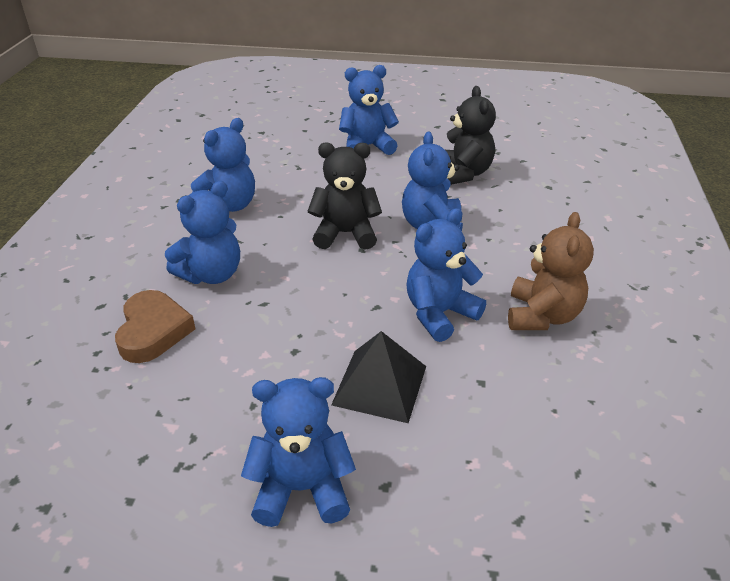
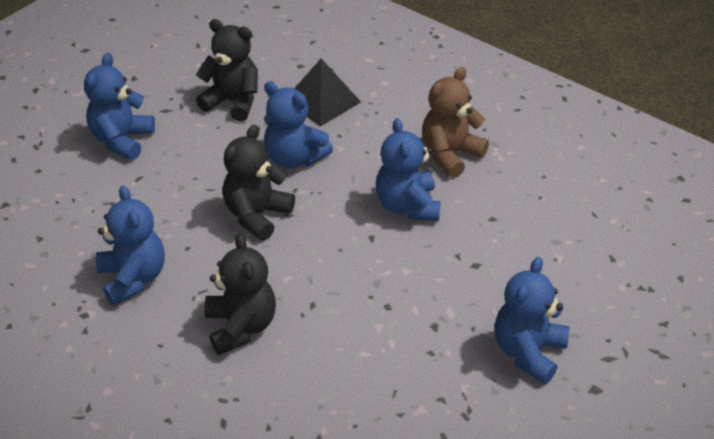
camera: 60 degrees left, 5 degrees up
brown heart [115,290,196,363] -> none
blue teddy bear [165,181,240,284] -> black teddy bear [204,233,276,355]
black pyramid [331,331,426,423] -> black pyramid moved to [294,59,361,127]
brown teddy bear [508,212,594,330] -> brown teddy bear turned 90 degrees counterclockwise [422,67,489,178]

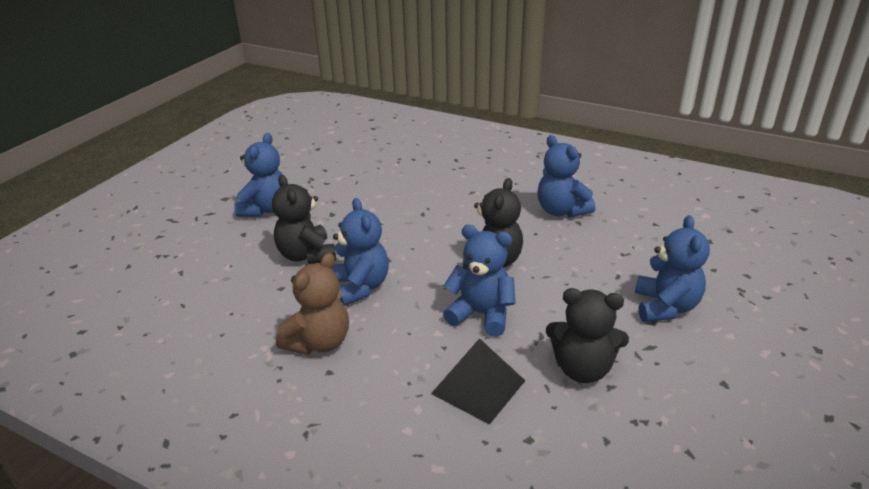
camera: 170 degrees right, 10 degrees down
black teddy bear [204,233,276,355] -> black teddy bear moved to [272,175,336,264]

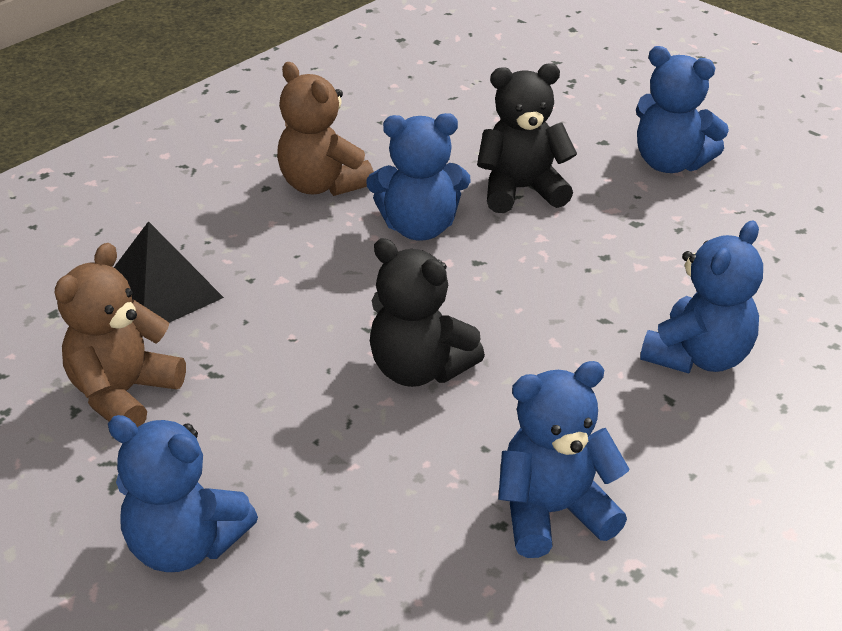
camera: 105 degrees right, 5 degrees up
blue teddy bear [443,225,515,337] -> blue teddy bear moved to [640,220,763,374]
black teddy bear [546,288,629,383] -> brown teddy bear [55,243,186,427]

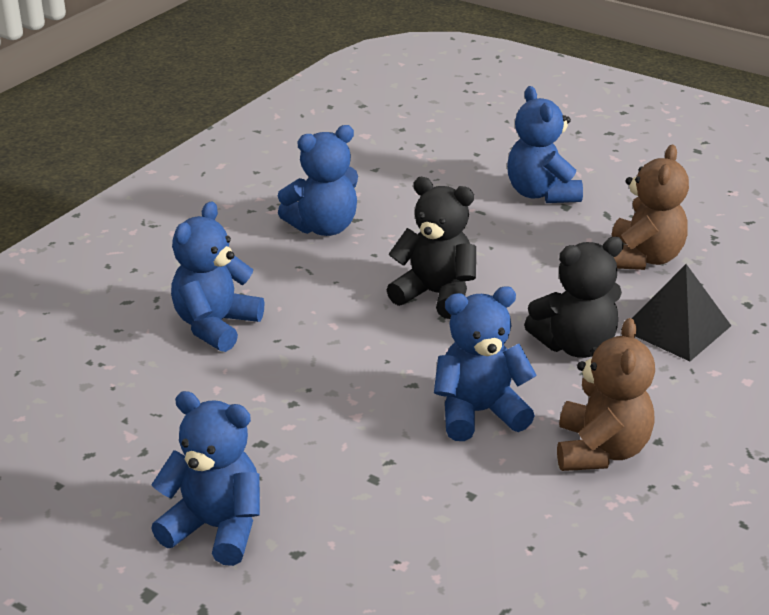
camera: 170 degrees right, 5 degrees down
blue teddy bear [108,415,258,572] -> blue teddy bear turned 120 degrees counterclockwise [507,86,583,203]
brown teddy bear [277,62,374,196] -> brown teddy bear turned 60 degrees clockwise [557,318,655,471]
black teddy bear [477,63,577,213] -> black teddy bear moved to [524,237,624,358]

